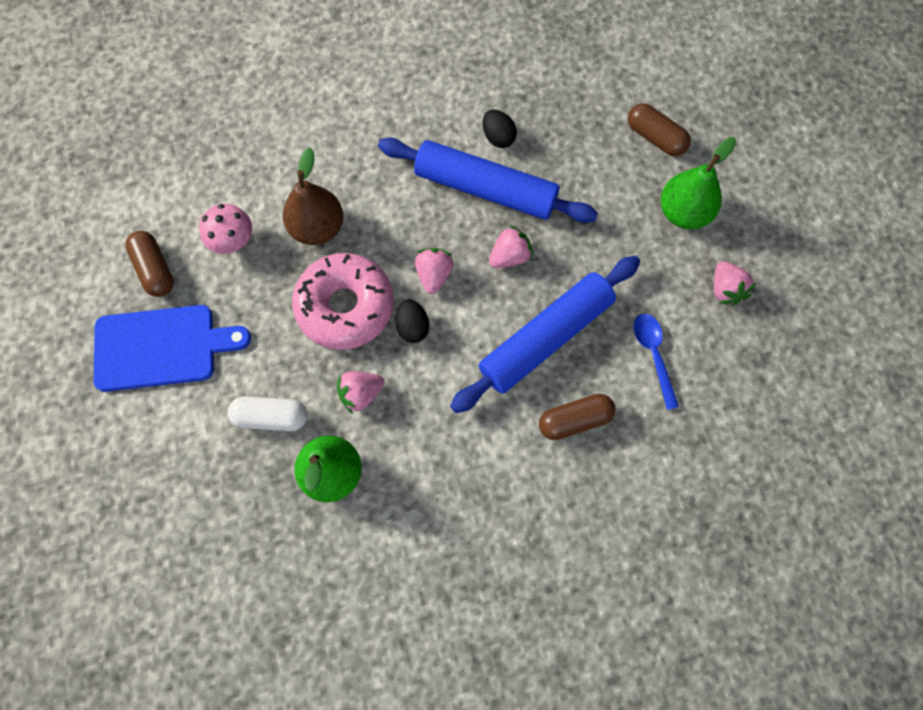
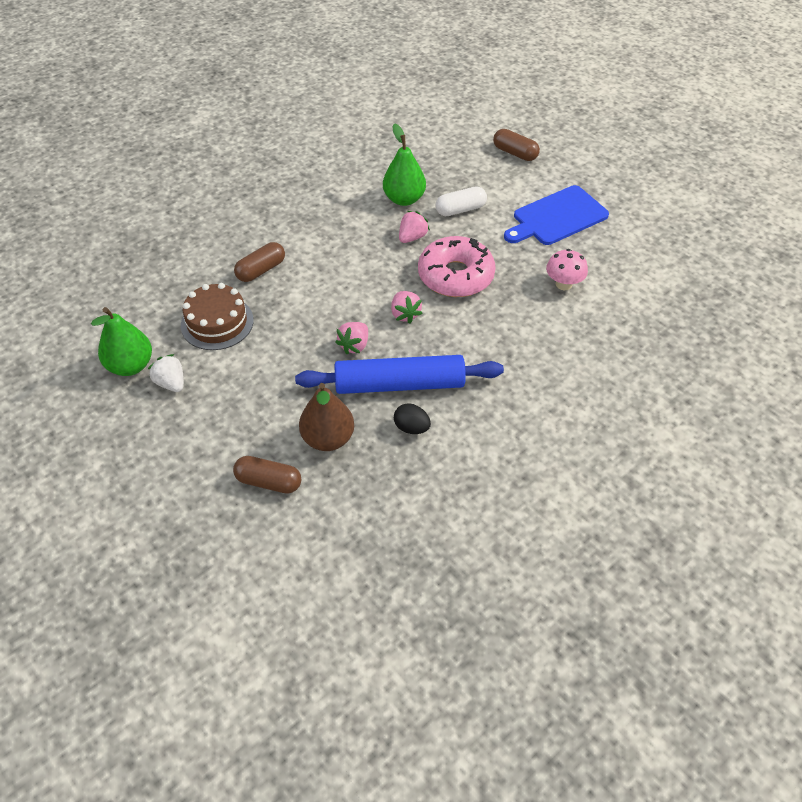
camera: 155 degrees right, 20 degrees down
brown capsule [125,231,174,297] -> brown capsule moved to [493,129,540,161]
brown pear [283,148,343,245] -> brown pear moved to [299,383,354,451]
black egg [395,299,429,343] -> none
blue rolling pin [450,256,640,413] -> none
blue spoon [634,314,679,410] -> brown cake [181,283,254,350]
green pear [661,137,736,229] -> green pear moved to [91,307,152,376]
pink strawberry [714,262,756,305] -> white strawberry [148,354,184,392]

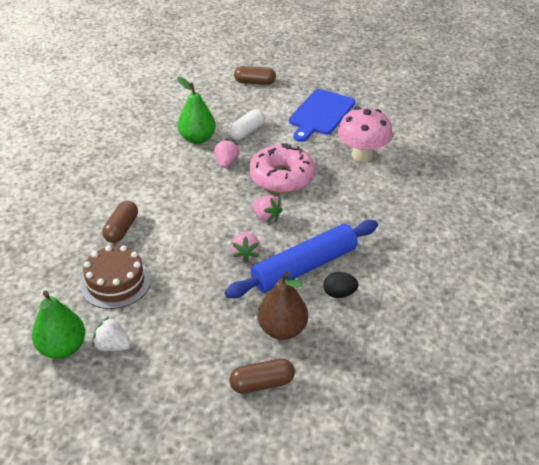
camera: 30 degrees left, 10 degrees down
pink mushroom [546,249,588,290] -> pink mushroom [338,107,393,162], size x1.61

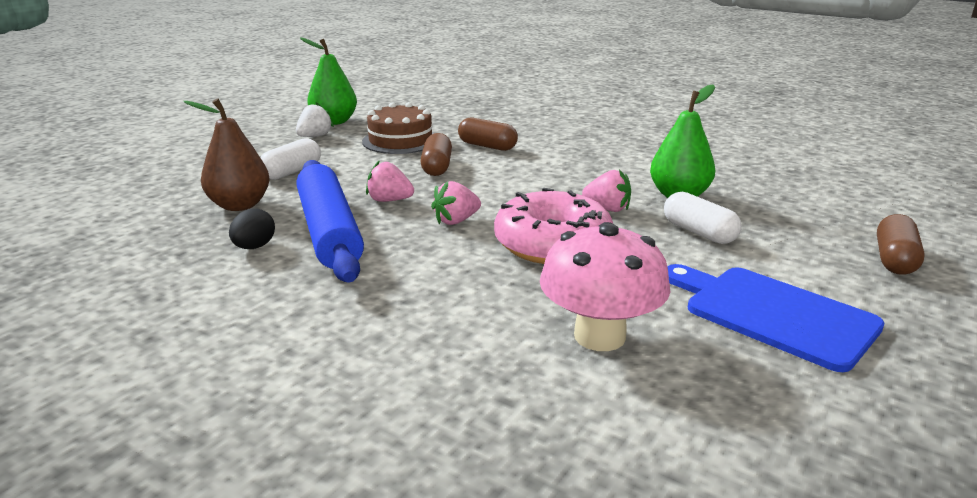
camera: 105 degrees right, 15 degrees down
brown capsule [229,358,295,394] -> brown capsule moved to [420,133,452,176]
none -> white capsule [260,138,321,180]

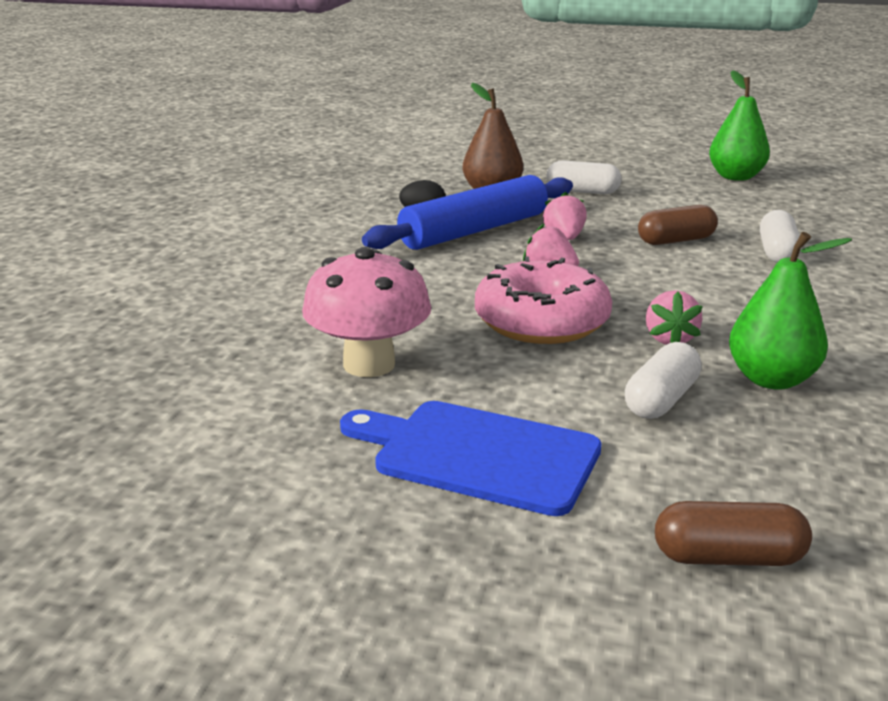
camera: 70 degrees right, 0 degrees up
white strawberry [296,102,334,137] -> none
brown cake [362,102,434,154] -> none
brown capsule [458,118,518,151] -> white capsule [760,210,801,263]
blue cutting board [667,264,884,372] -> blue cutting board turned 90 degrees counterclockwise [340,401,602,516]

